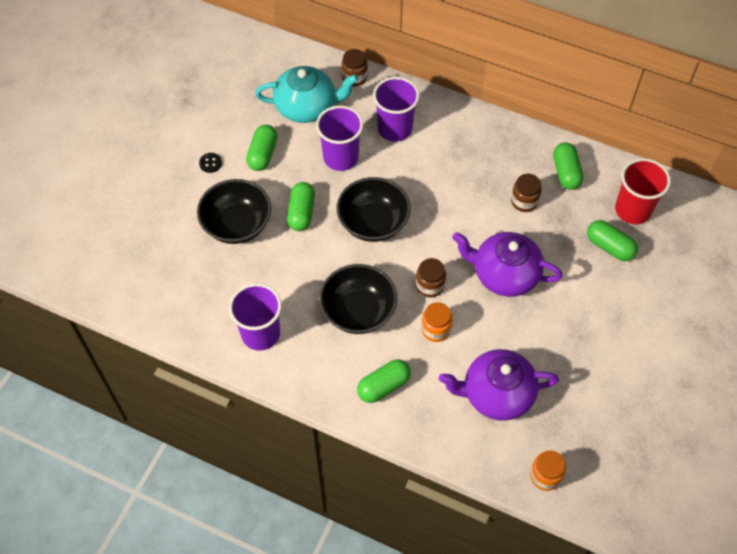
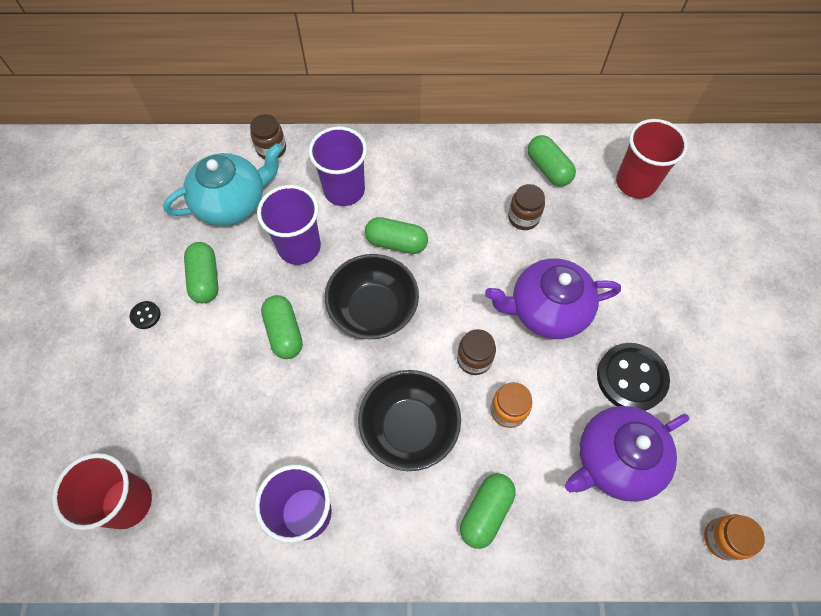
camera: 25 degrees left, 5 degrees up
black bowl [197,179,271,244] -> none
green capsule [587,220,638,261] -> green capsule moved to [365,217,428,254]
none -> red cup [52,453,152,530]
none -> black button [597,343,670,411]

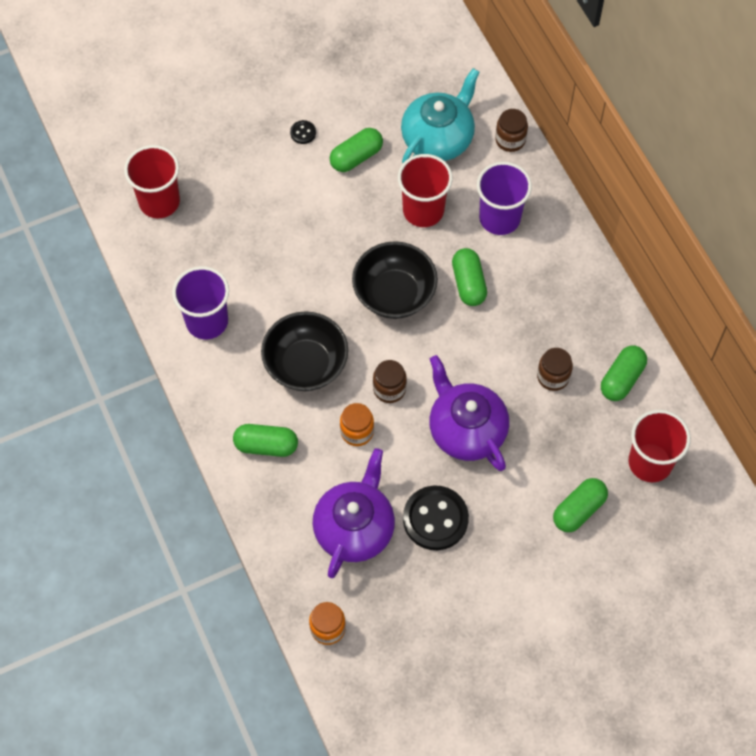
camera: 65 degrees right, 0 degrees up
turquoise teapot [163,143,283,226] -> turquoise teapot turned 90 degrees counterclockwise [401,68,480,163]
purple cup [257,185,321,265] -> red cup [398,154,453,227]
green capsule [261,295,303,359] -> green capsule moved to [553,478,608,532]
purple teapot [565,406,689,502] -> purple teapot turned 75 degrees clockwise [313,448,395,578]

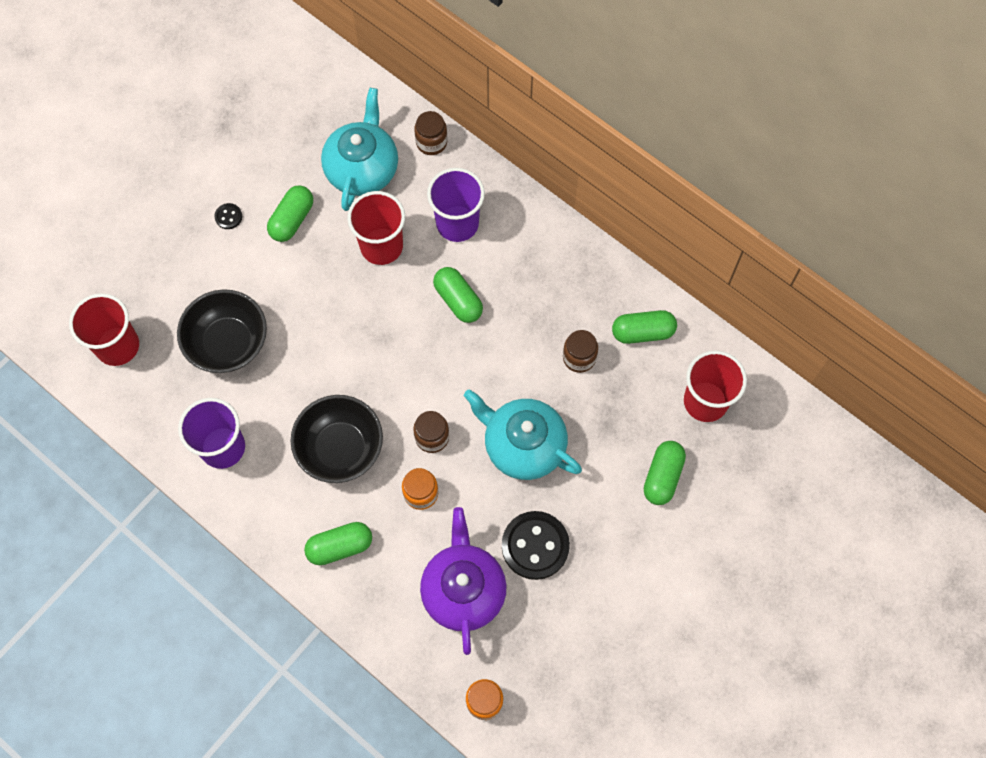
camera: 25 degrees left, 5 degrees up
black bowl [352,241,438,319] -> black bowl moved to [177,289,267,373]
purple teapot [429,355,509,471] -> turquoise teapot [464,389,582,480]
green capsule [601,345,647,401] -> green capsule turned 75 degrees clockwise [612,310,677,344]

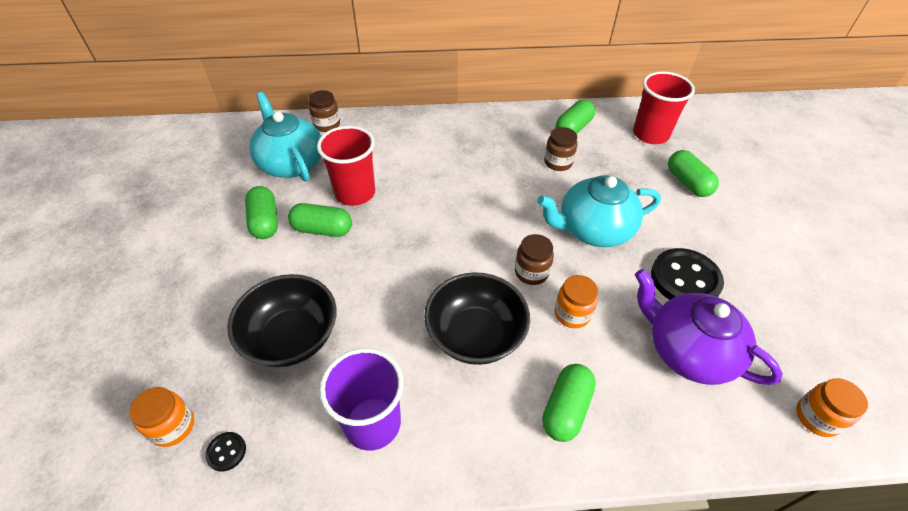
camera: 45 degrees left, 20 degrees down
red cup [69,293,139,366] -> orange jar [129,387,194,447]
black button [214,203,242,229] -> black button moved to [205,432,246,472]
purple cup [427,168,485,242] -> none
green capsule [433,267,483,323] -> green capsule moved to [288,203,352,237]

